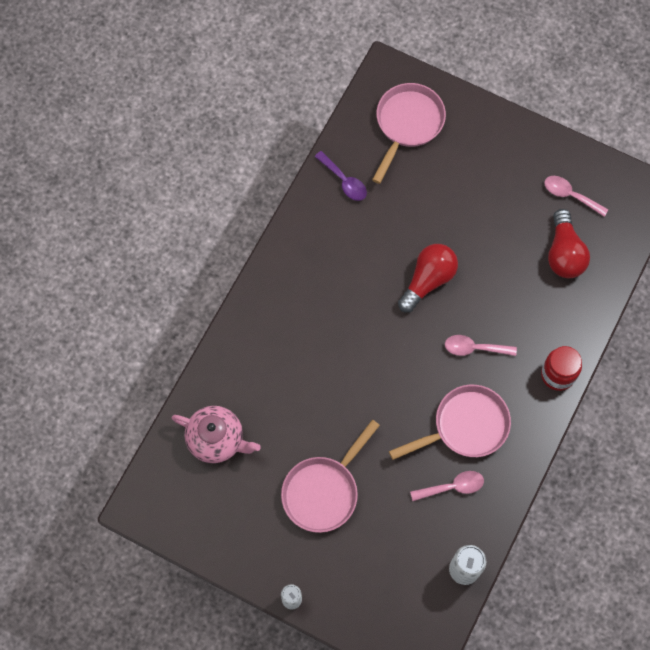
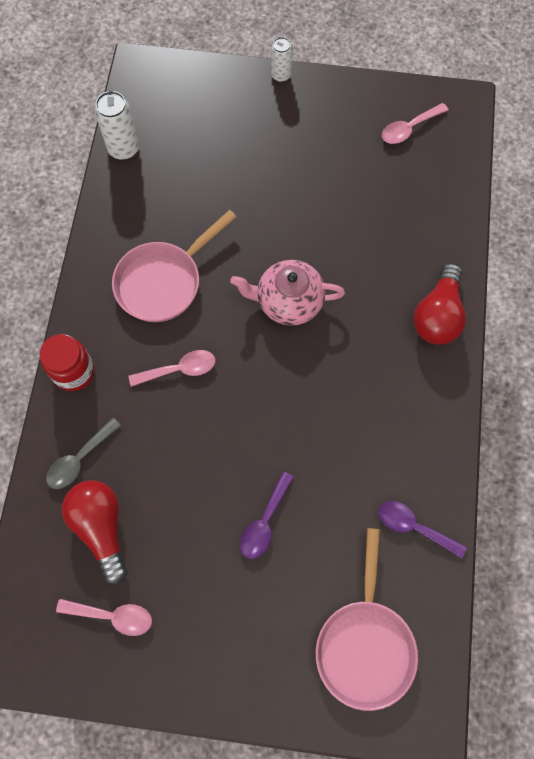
camera: 160 degrees right, 0 degrees up
pink teapot [172,406,260,463] -> pink teapot moved to [230,260,345,326]
pink pan [281,420,380,533] -> none
red light bulb [398,244,458,313] -> red light bulb moved to [413,263,466,345]
pink spoon [410,471,484,501] -> pink spoon moved to [382,103,449,144]
none -> grey spoon [46,418,121,489]
none -> purple spoon [240,471,294,559]

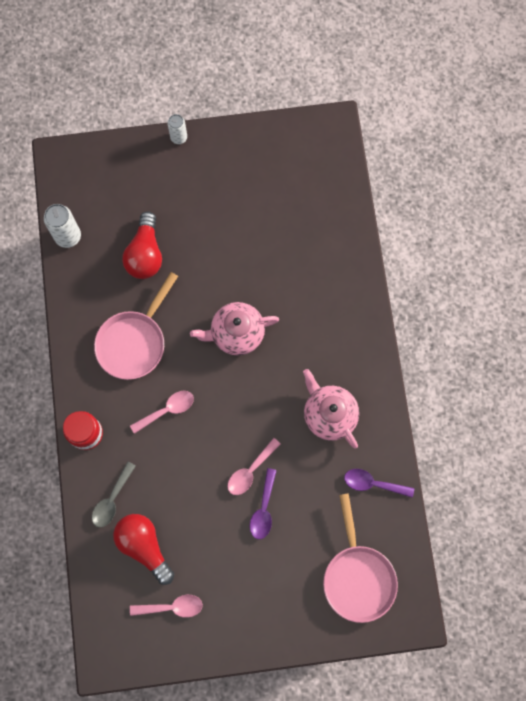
camera: 15 degrees left, 5 degrees up
pink spoon [382,103,449,144] -> pink spoon moved to [227,438,281,495]
red light bulb [413,263,466,345] -> red light bulb moved to [122,211,162,279]
none -> pink teapot [303,369,359,449]

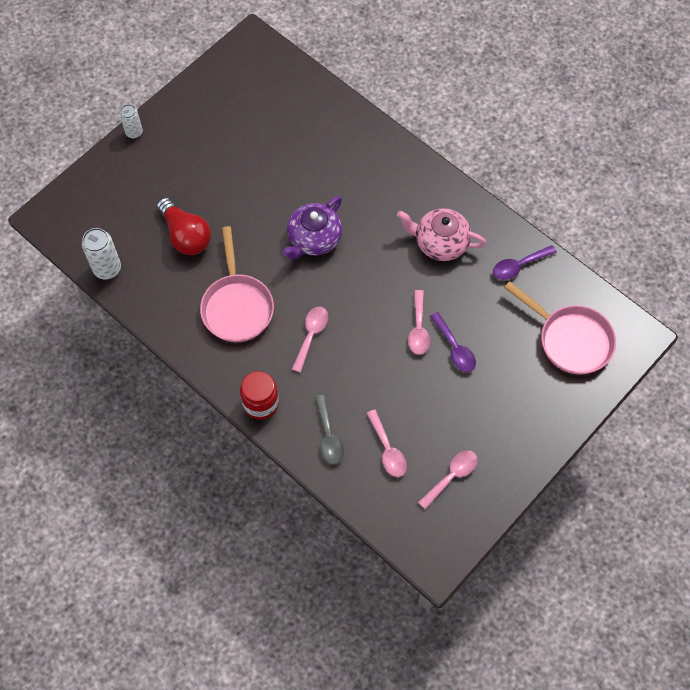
camera: 40 degrees left, 10 degrees down
red light bulb [113,514,174,585] -> pink spoon [366,410,407,477]
pink teapot [190,302,279,356] -> purple teapot [282,196,342,260]

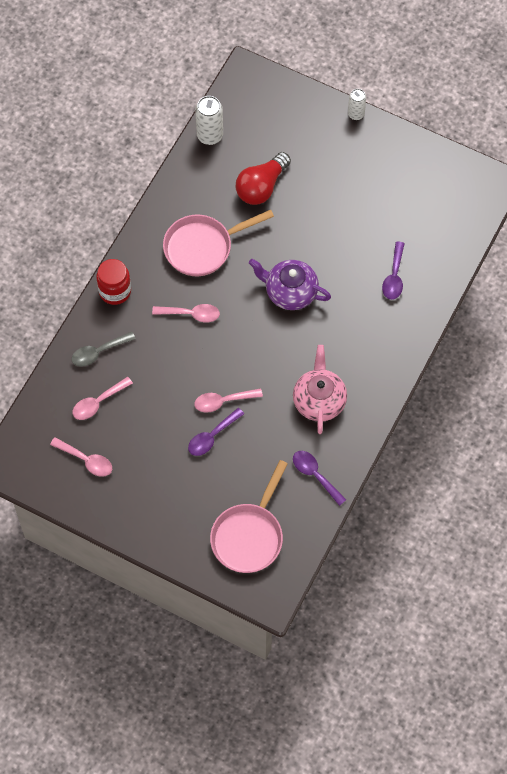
camera: 75 degrees right, 0 degrees up
none -> purple spoon [382,241,405,300]

